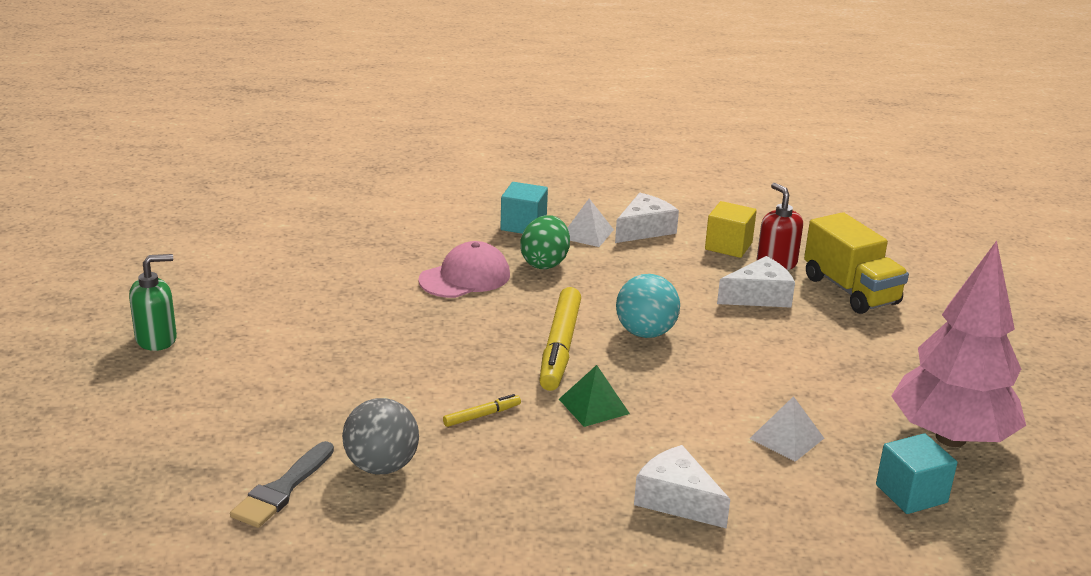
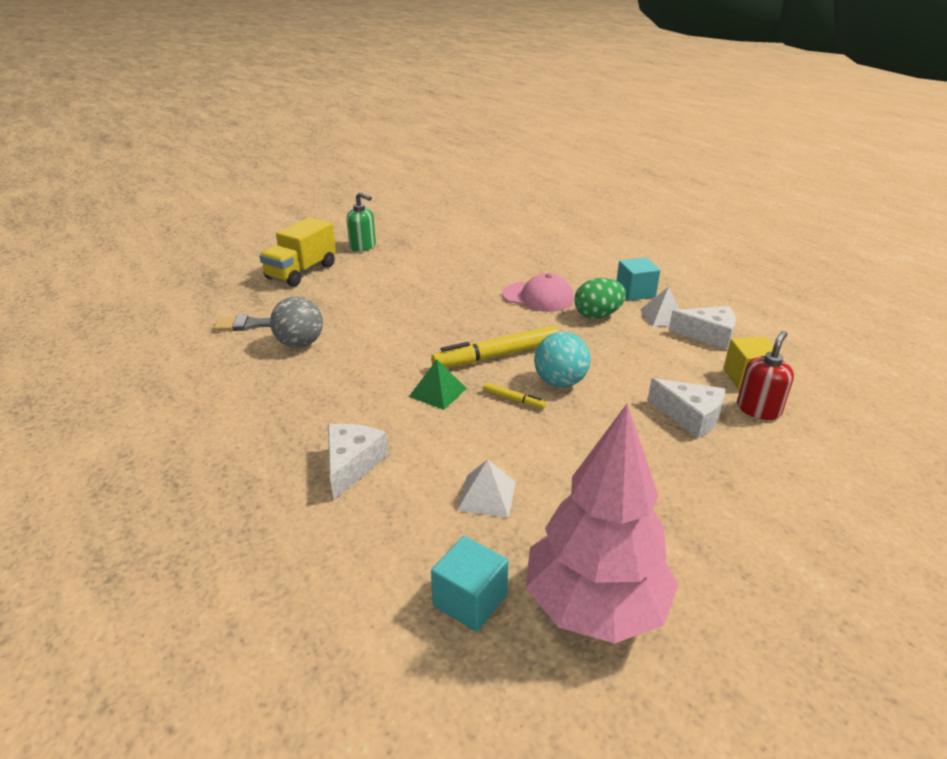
camera: 60 degrees right, 5 degrees up
yellow marker [443,394,521,427] -> yellow marker moved to [483,383,546,409]
yellow truck [804,212,909,314] -> yellow truck moved to [259,217,336,287]

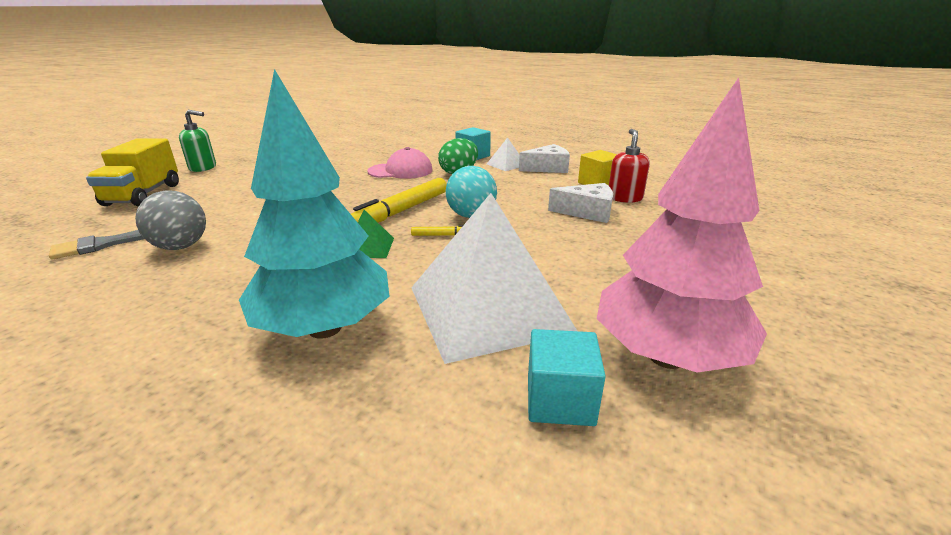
camera: 30 degrees left, 5 degrees down
white cheese [328,424,388,500] -> turquoise tree [239,69,390,339]
white pyramid [457,459,516,518] -> white pyramid [411,193,577,364], size x2.38

